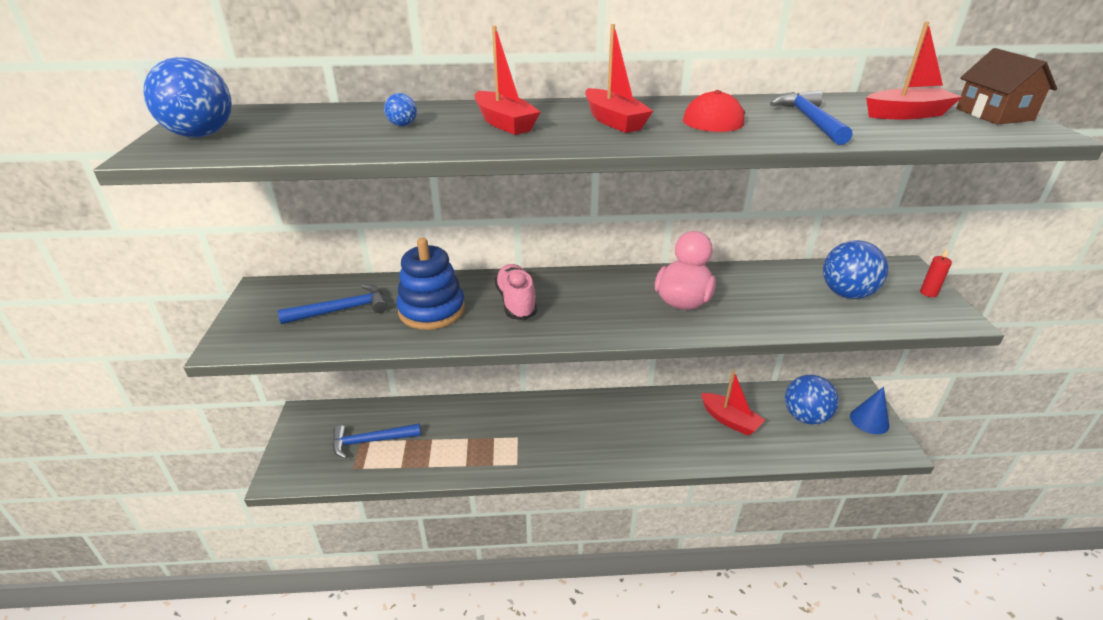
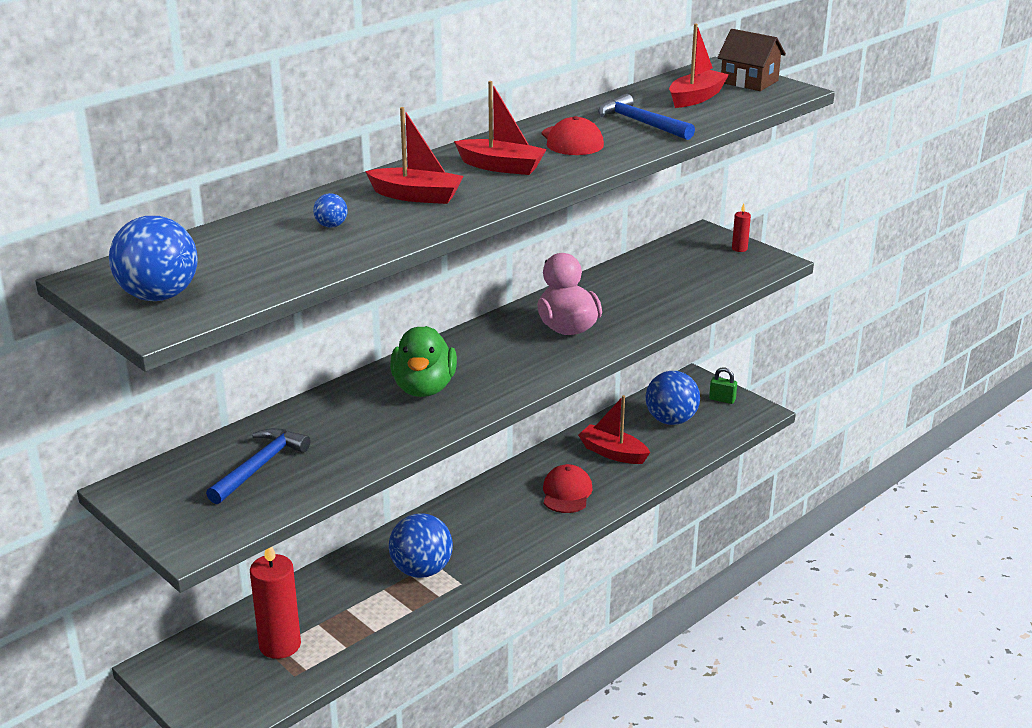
camera: 40 degrees left, 5 degrees down
blue hammer [332,424,421,459] -> red candle [250,547,301,659]
blue stacking toy [396,238,465,330] -> none
pink shoe [495,264,537,320] -> green duck [390,326,457,397]
red boat [701,370,765,436] -> red boat turned 150 degrees counterclockwise [578,395,650,464]
blue ball [823,240,888,299] -> blue ball moved to [389,513,453,578]
blue cone [850,387,889,434] -> green padlock [709,367,737,404]
none -> red cap [543,464,593,513]

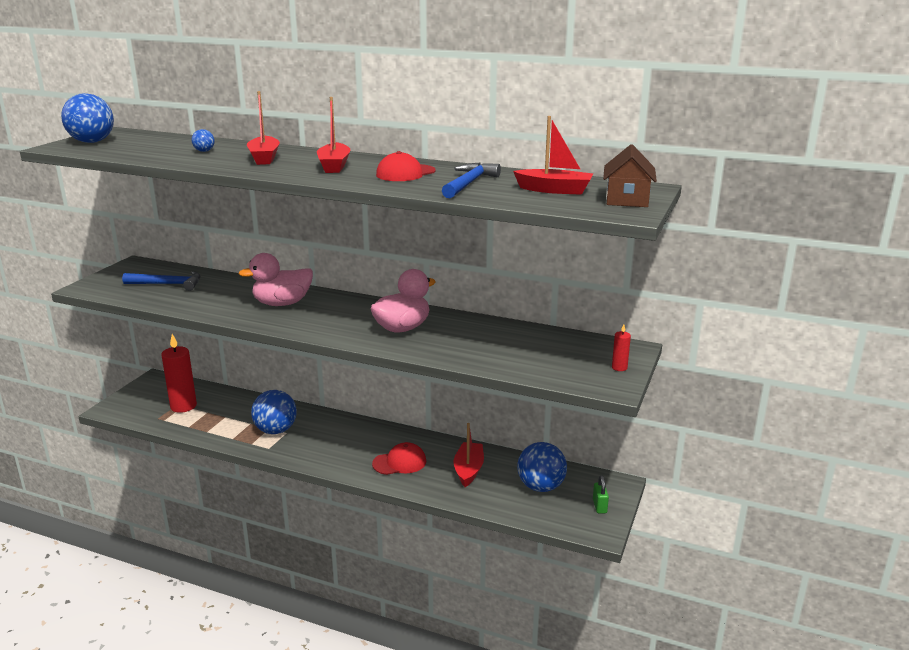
camera: 65 degrees right, 5 degrees down
green duck [390,326,457,397] -> pink duck [238,253,313,306]

